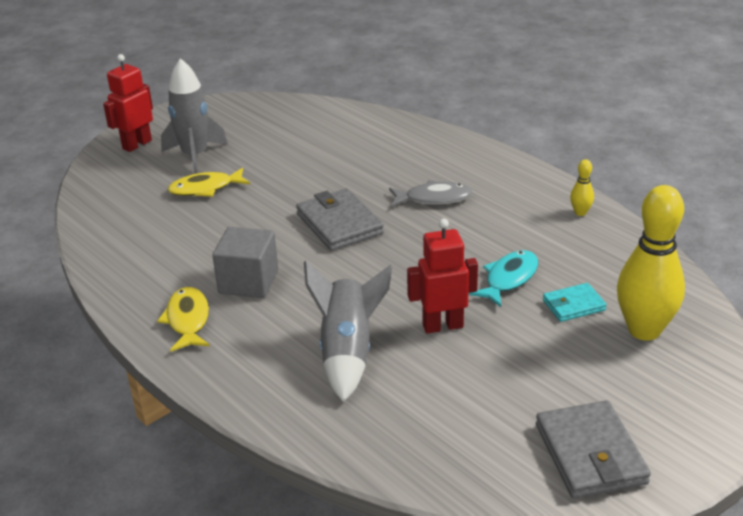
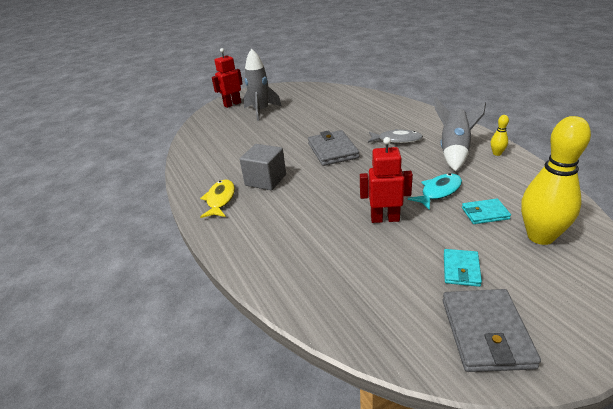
camera: 15 degrees right, 0 degrees up
yellow fish [168,168,250,197] -> none
grey rocket [304,261,392,402] -> grey rocket moved to [434,97,486,171]
none -> turquoise wallet [444,249,482,287]

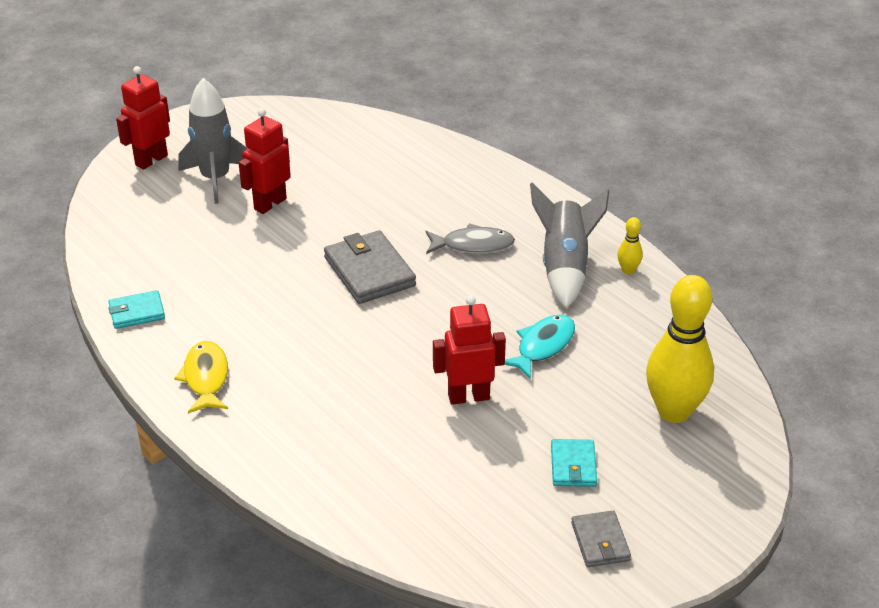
camera: 15 degrees left, 5 degrees up
grey cube [240,144,286,190] -> none
grey wallet [443,289,541,372] -> grey wallet [571,510,631,567], size x0.58
turquoise wallet [462,199,511,224] -> turquoise wallet moved to [109,290,165,329]
none -> red robot [239,108,291,214]

